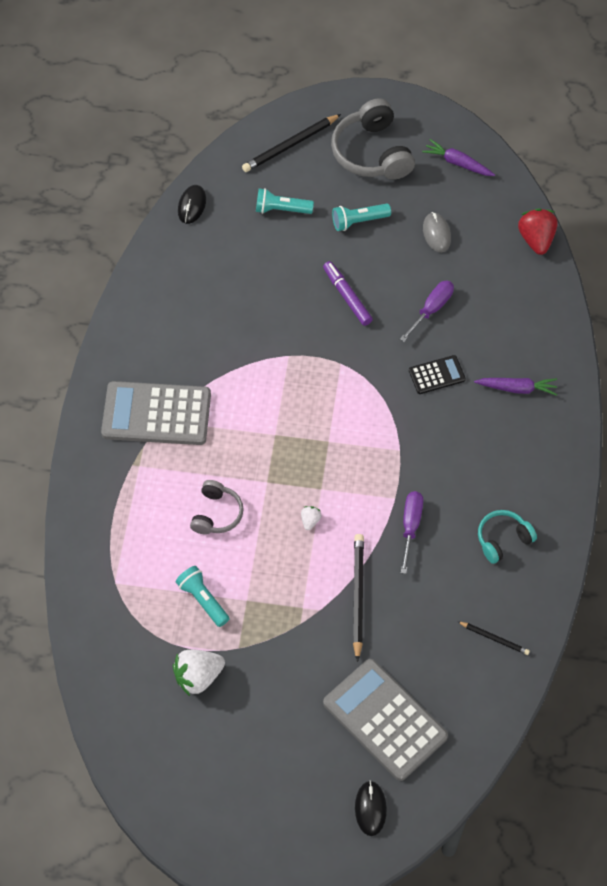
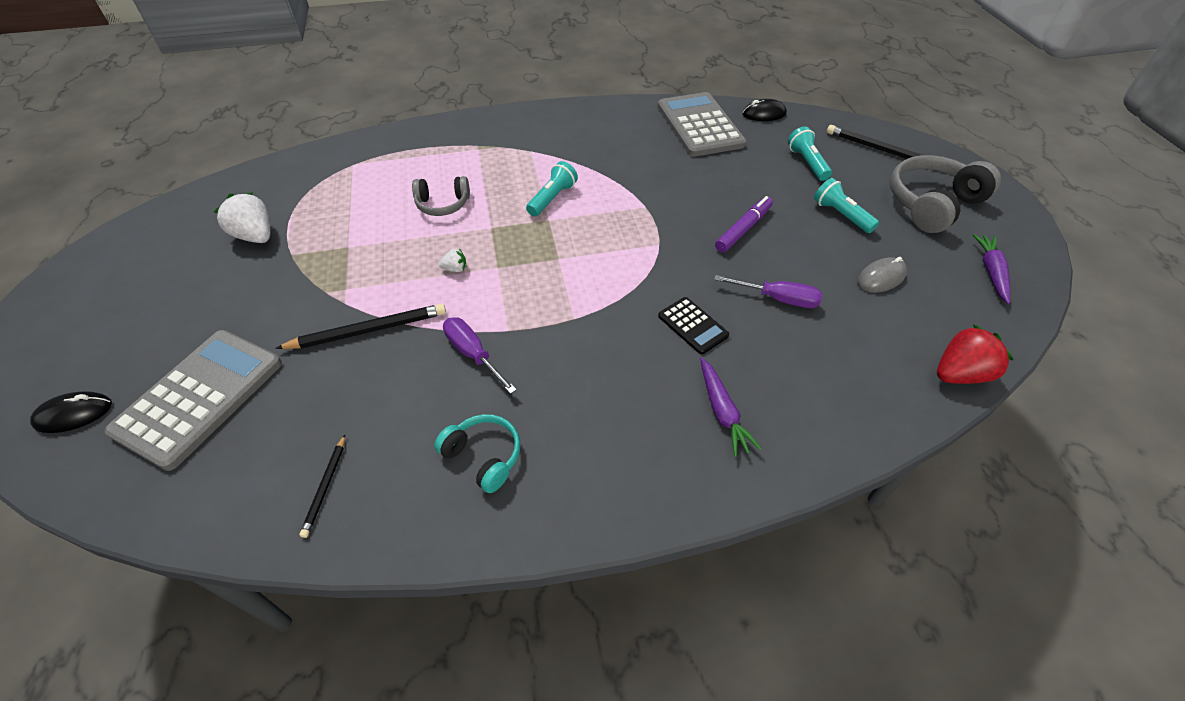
camera: 70 degrees right, 10 degrees down
grey calculator [101,381,211,445] -> grey calculator moved to [658,92,746,157]
turquoise flashlight [176,566,229,627] -> turquoise flashlight moved to [526,161,578,216]
purple screwdriver [401,491,423,574] -> purple screwdriver turned 120 degrees counterclockwise [443,317,517,394]

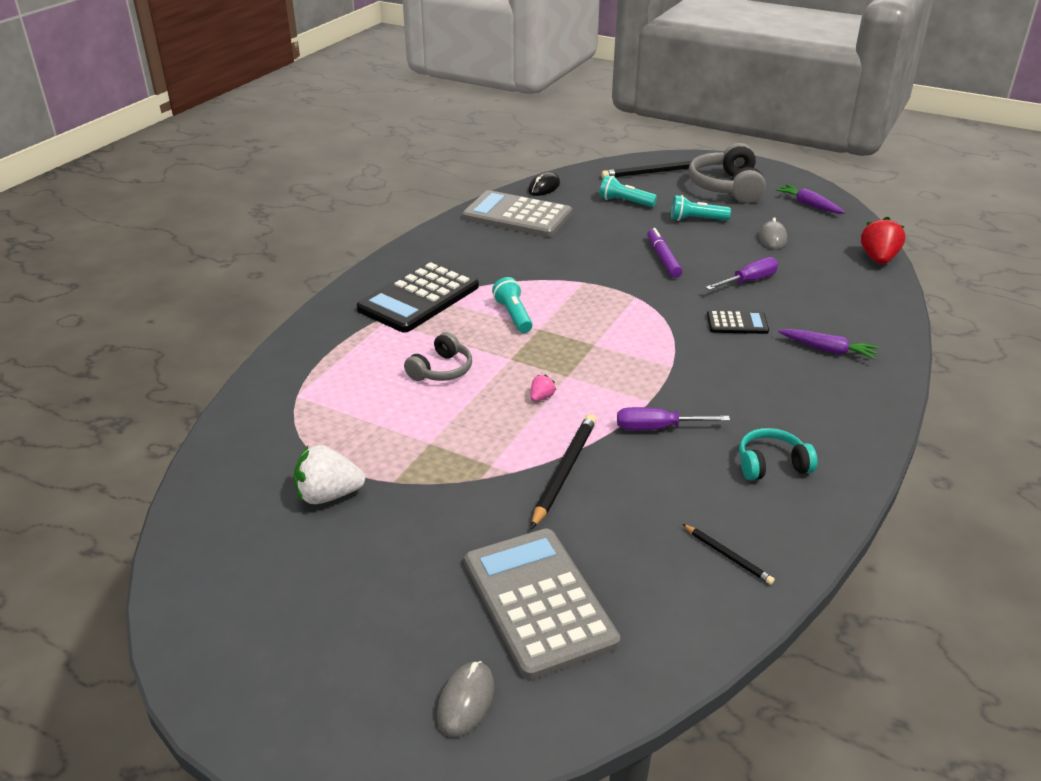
camera: 50 degrees left, 15 degrees down
black mouse [30,391,112,433] -> grey mouse [437,661,494,737]
white strawberry [438,249,466,272] -> pink strawberry [530,375,556,402]
none -> black calculator [357,261,479,333]

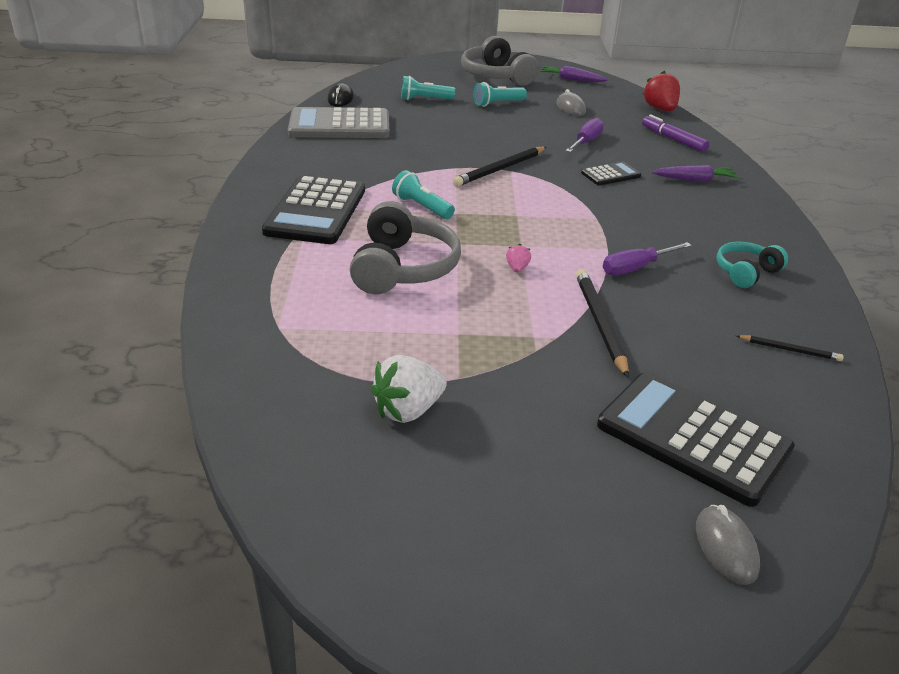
camera: 30 degrees left, 0 degrees up
grey headphones [404,332,472,381] -> grey headphones [350,201,461,294], size x1.72
grey calculator [465,528,620,680] -> black calculator [597,372,795,507]
black pencil [601,160,693,179] -> black pencil moved to [452,147,547,187]
purple marker [647,228,683,278] -> purple marker moved to [642,114,709,152]

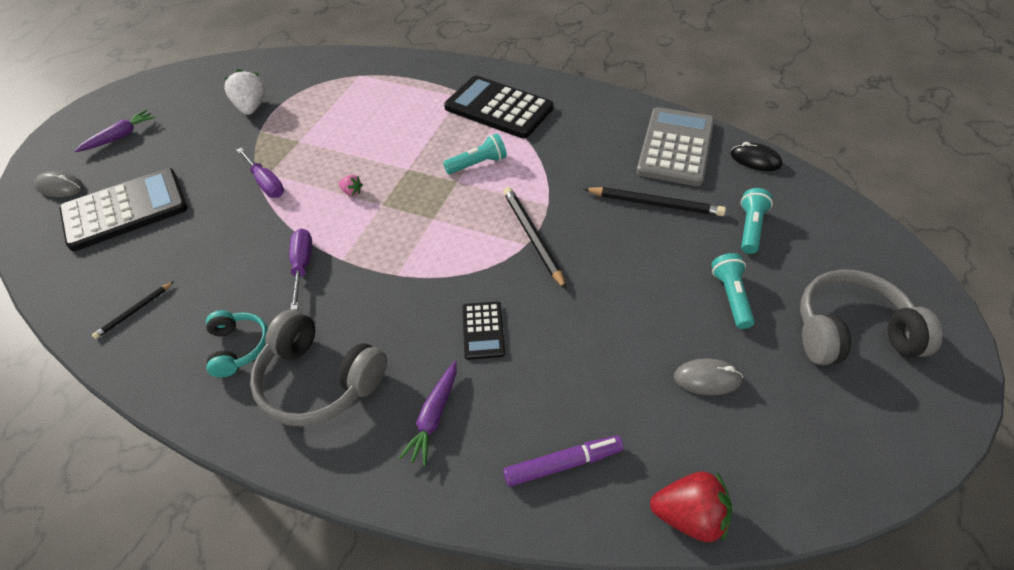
camera: 115 degrees right, 15 degrees up
grey headphones [350,201,461,294] -> grey headphones moved to [250,310,387,427]
purple carrot [540,66,608,82] -> purple carrot moved to [75,110,155,152]
purple screwdriver [566,118,604,152] -> purple screwdriver moved to [236,148,284,198]
black pencil [576,269,629,378] -> black pencil moved to [584,187,726,216]

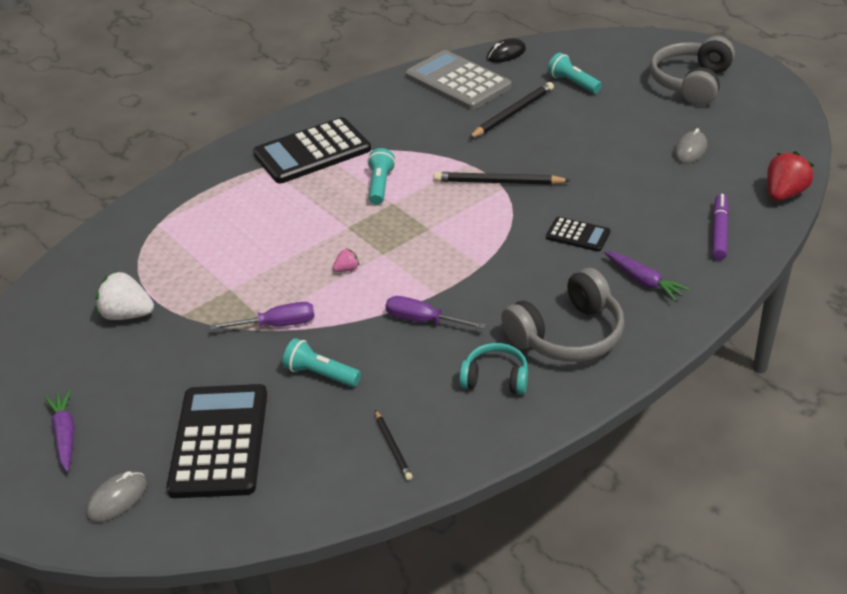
camera: 60 degrees left, 10 degrees down
turquoise flashlight [711,253,755,329] -> turquoise flashlight moved to [283,338,361,387]

